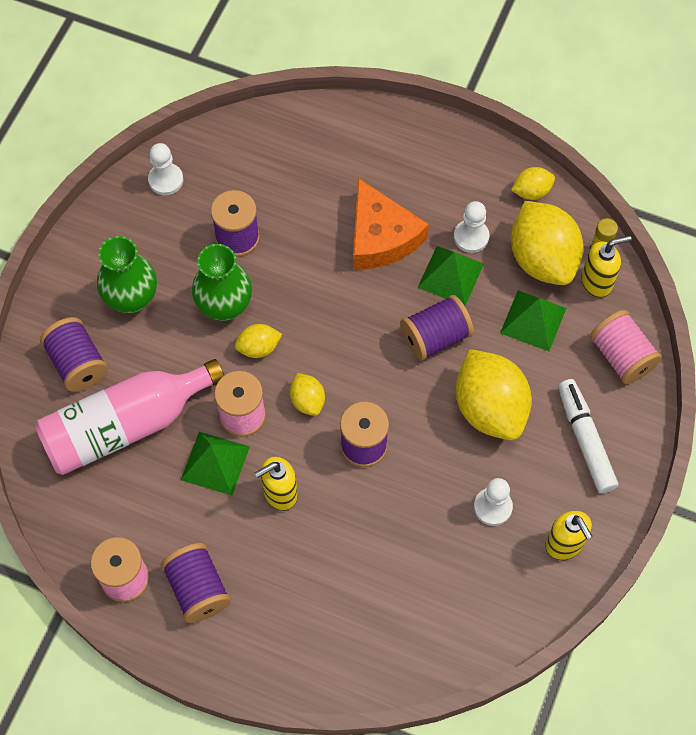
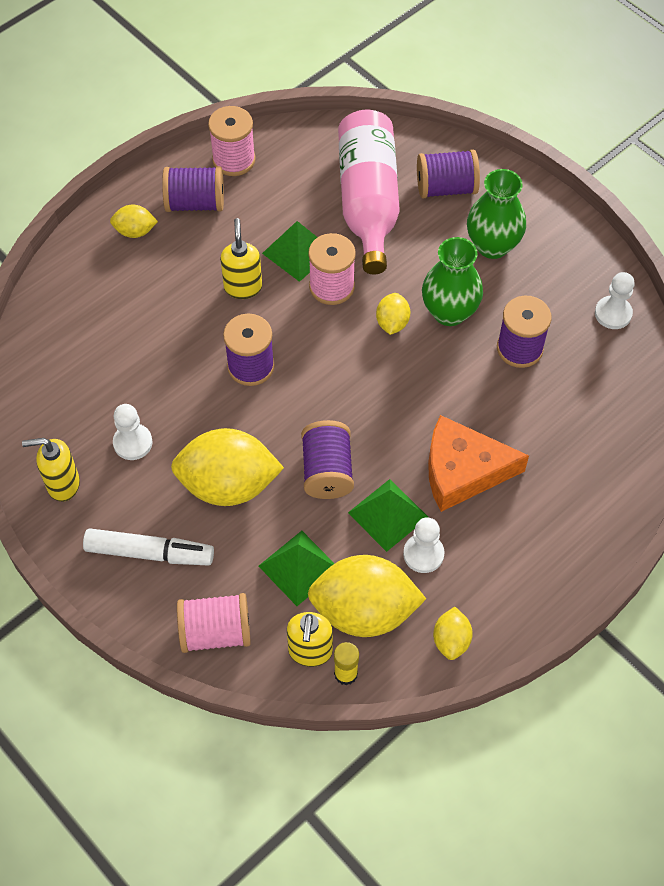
camera: 115 degrees right, 5 degrees down
yellow lemon [290,373,325,416] -> yellow lemon moved to [110,204,158,238]

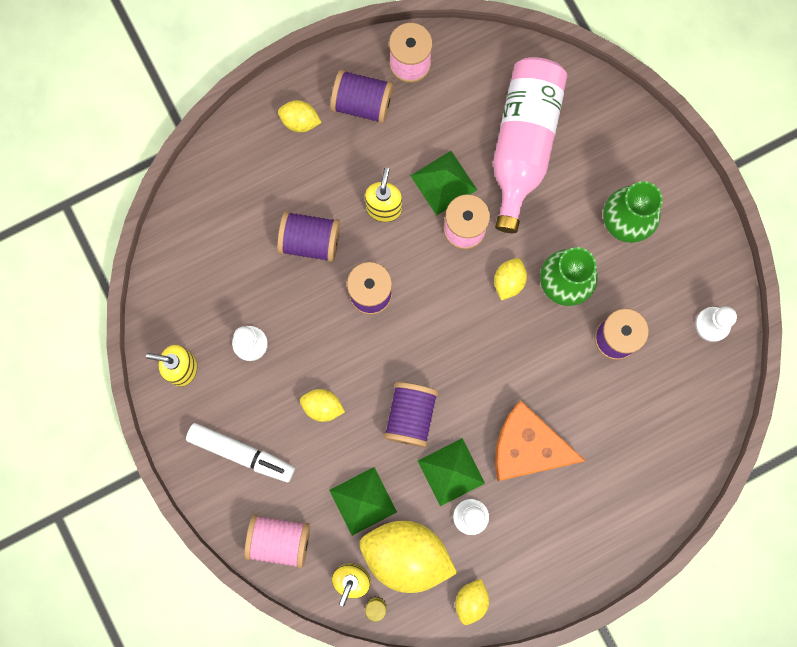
camera: 15 degrees right, 20 degrees up
yellow lemon [171,428,284,506] -> yellow lemon [300,389,345,422], size x0.48
purple spool [417,149,480,198] -> purple spool moved to [277,211,340,262]

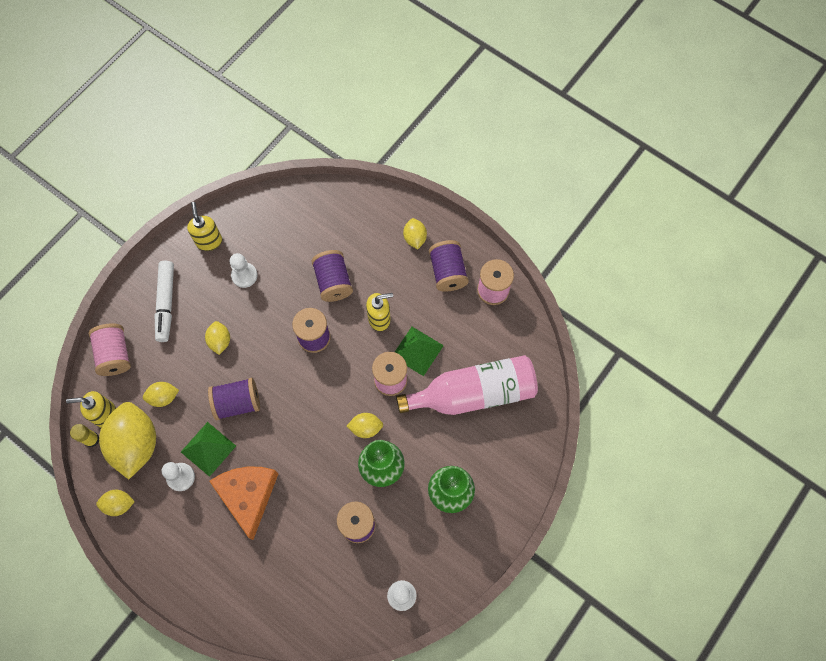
camera: 65 degrees right, 10 degrees down
green pyramid [329,467,397,536] -> yellow lemon [143,382,179,407]

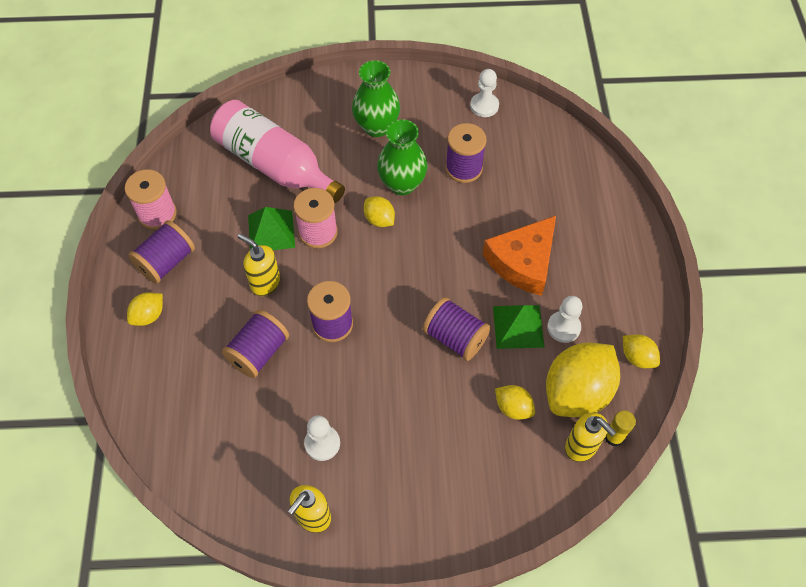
camera: 130 degrees left, 10 degrees down
pink spool [89,323,131,376] -> none
white marker [155,261,174,342] -> none
yellow lemon [205,321,230,355] -> none

